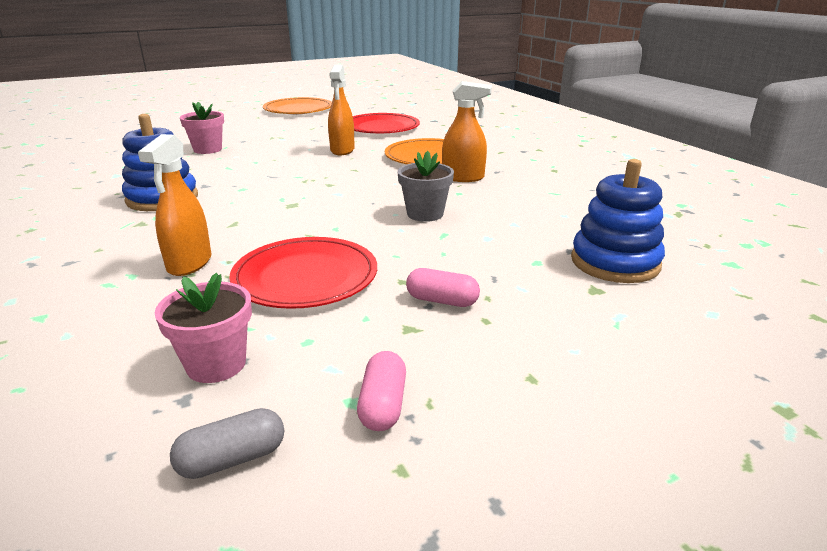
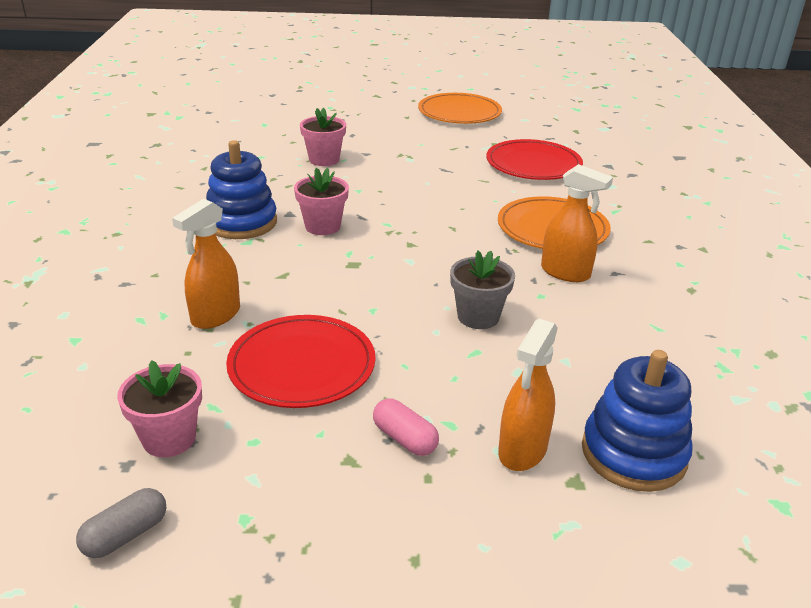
camera: 25 degrees right, 5 degrees up
grey capsule [170,408,284,479] -> grey capsule turned 45 degrees counterclockwise [76,488,166,558]
orange spray bottle [328,65,355,155] -> orange spray bottle moved to [498,319,558,471]
pink capsule [357,351,406,431] -> none
none -> pink flower pot [294,168,349,235]

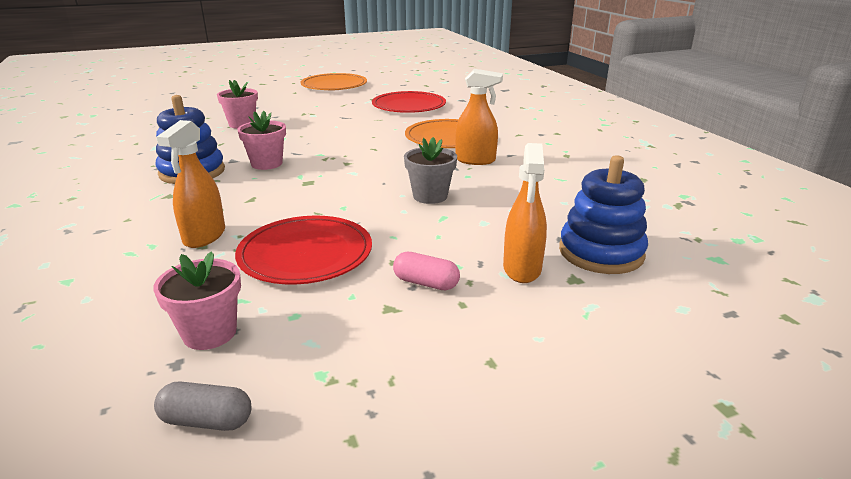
camera: 20 degrees left, 5 degrees down
grey capsule [76,488,166,558] -> grey capsule turned 75 degrees clockwise [154,382,252,431]

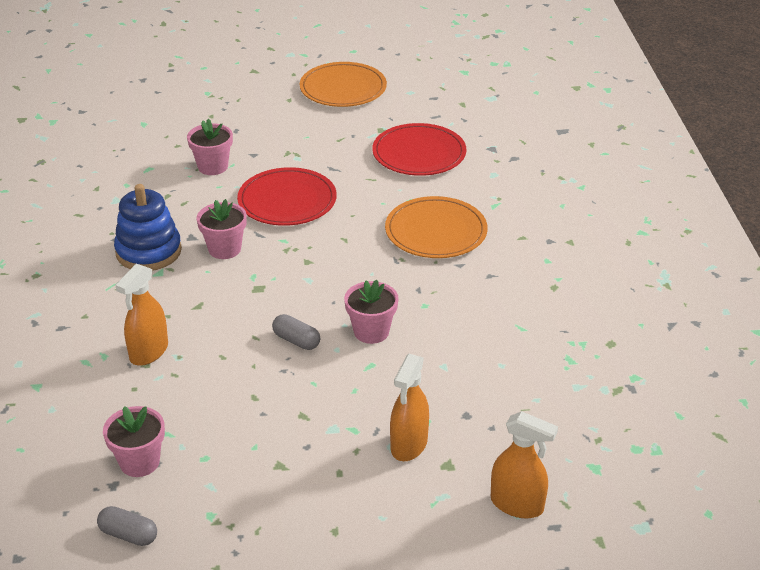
camera: 15 degrees right, 10 degrees up
red plate [235,216,372,284] -> red plate moved to [237,167,337,226]
pink capsule [393,252,460,290] -> none
grey flower pot [404,137,457,204] -> pink flower pot [344,280,398,344]
orange spray bottle [455,69,503,165] -> orange spray bottle moved to [491,411,558,518]
blue stacking toy [559,155,648,274] -> none
none -> grey capsule [272,314,320,350]

